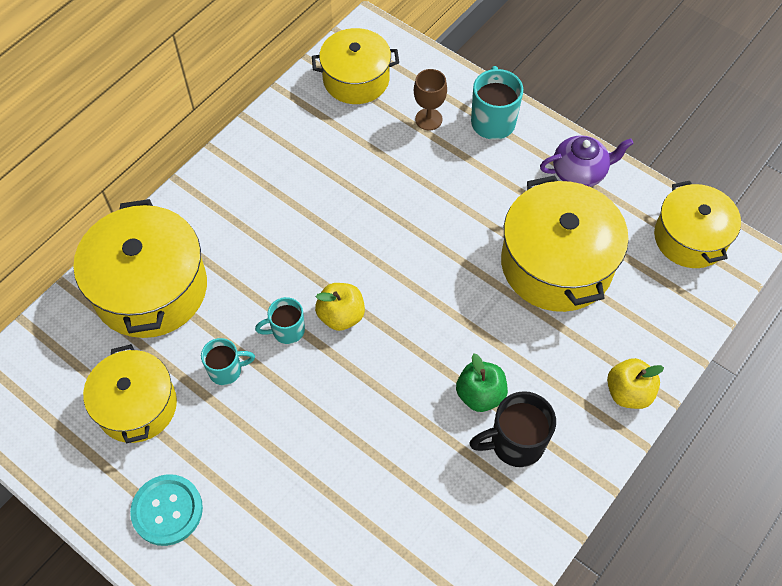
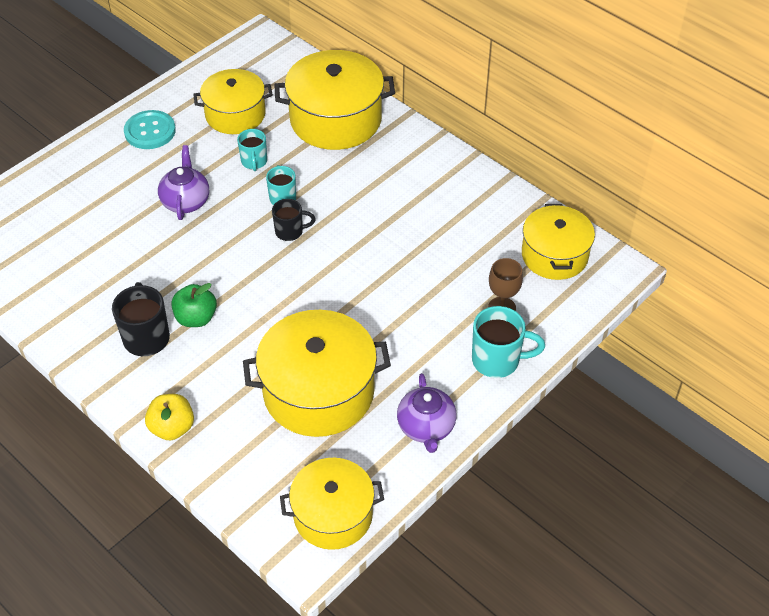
camera: 95 degrees right, 10 degrees down
yellow apple [315,283,365,331] -> black mug [272,199,316,241]
none -> purple teapot [158,145,209,220]

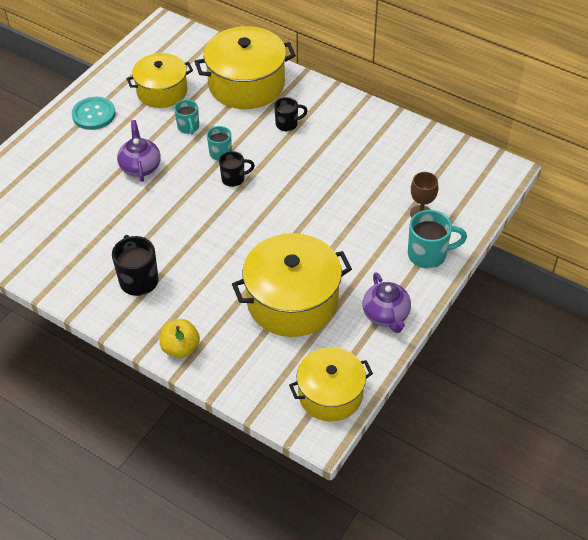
camera: 10 degrees left, 0 degrees up
green apple [171,283,217,327] -> none
yellow pot [522,204,595,280] -> none
none -> black mug [274,97,308,131]

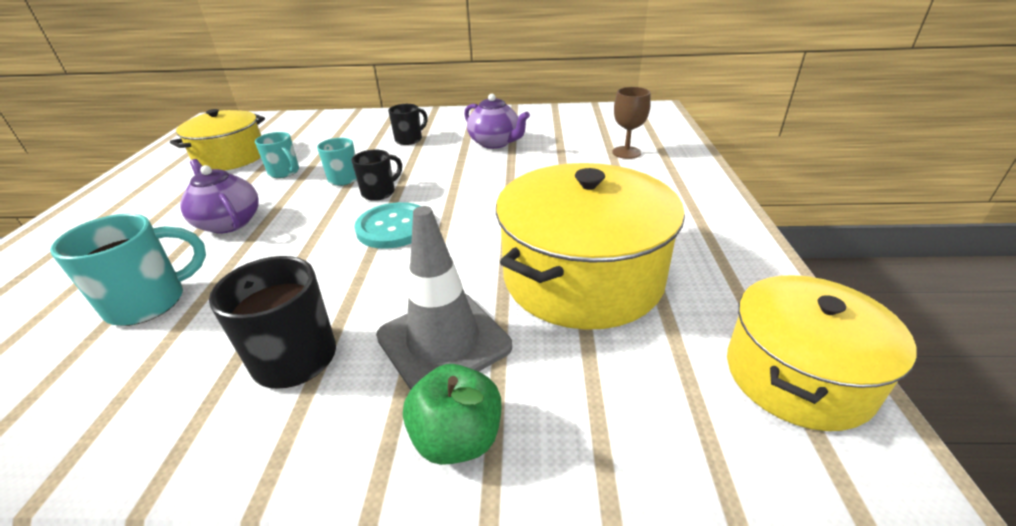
camera: 30 degrees left, 15 degrees down
turquoise button [72,97,116,130] -> turquoise button moved to [354,202,420,249]
yellow apple [160,319,200,358] -> green apple [403,364,501,465]
yellow pot [195,26,296,109] -> none
purple teapot [363,272,411,333] -> purple teapot moved to [464,94,530,149]
turquoise mug [408,210,467,269] -> turquoise mug moved to [50,214,206,326]
none -> grey traffic cone [376,206,512,390]

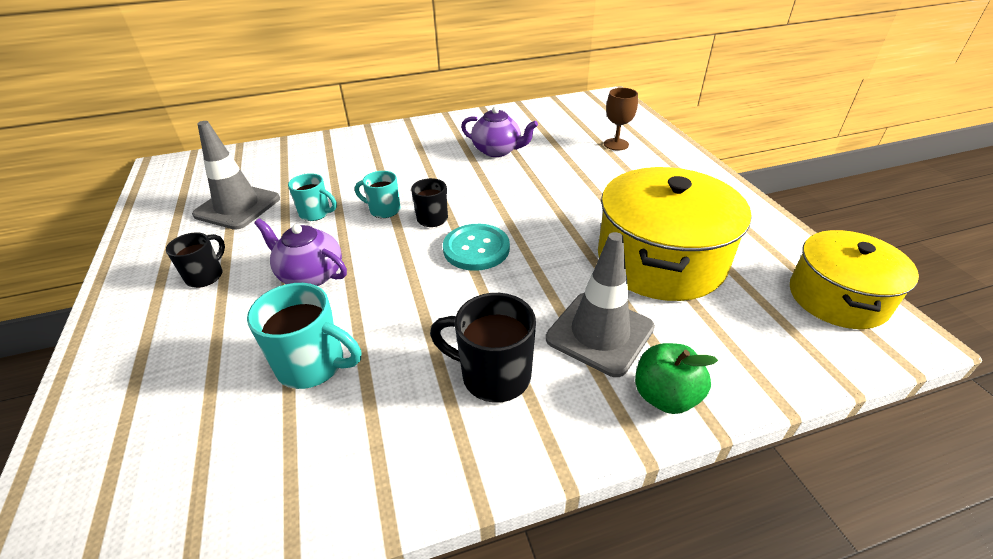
camera: 20 degrees left, 5 degrees up
turquoise mug [50,214,206,326] -> turquoise mug turned 75 degrees clockwise [247,283,361,389]
yellow pot [170,109,265,170] -> grey traffic cone [192,121,280,230]
black mug [388,104,428,145] -> black mug moved to [166,232,225,288]

